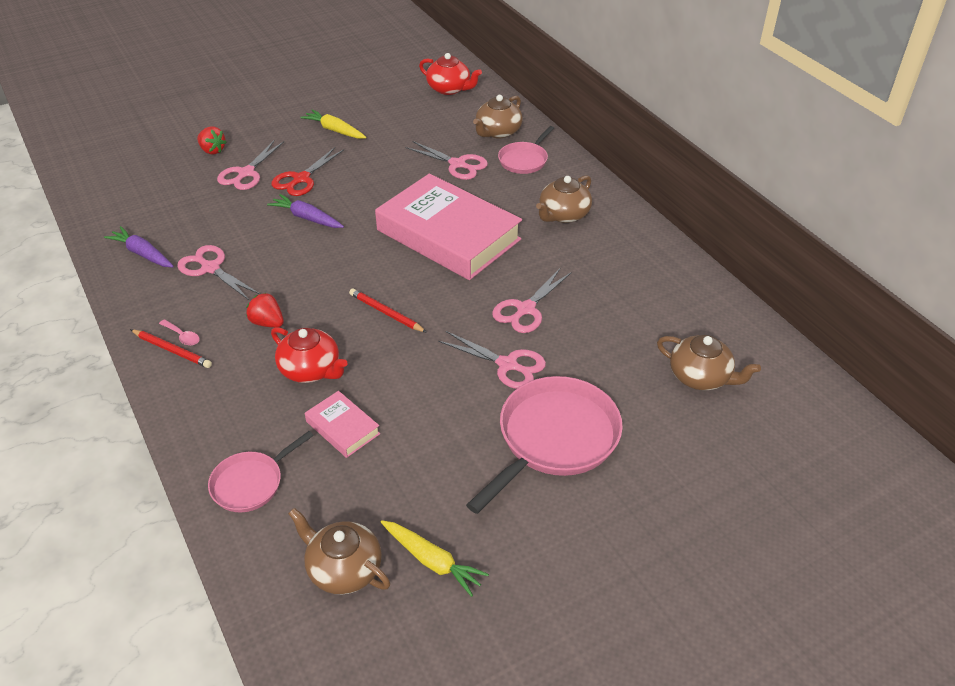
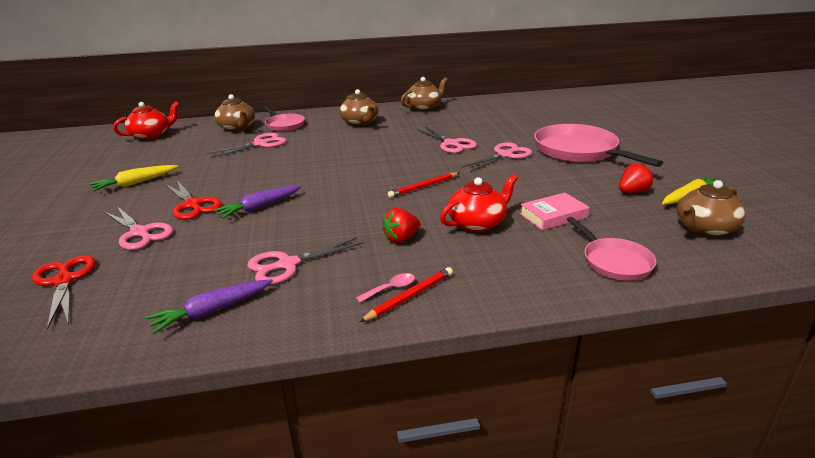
camera: 70 degrees left, 15 degrees down
red strawberry [197,126,227,154] -> red strawberry moved to [619,163,653,193]
pink book [375,173,522,280] -> none
brown teapot [657,335,761,390] -> brown teapot moved to [401,77,448,112]
none -> red scissors [32,255,96,329]

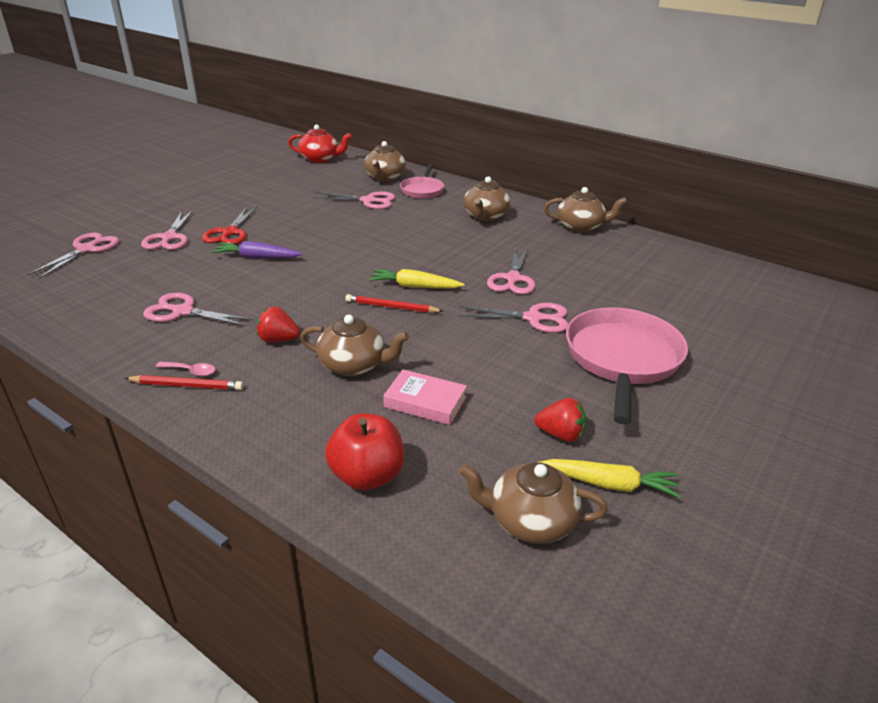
camera: 45 degrees right, 5 degrees up
red scissors [32,255,96,329] -> pink scissors [28,233,119,279]
yellow carrot [90,165,178,191] -> yellow carrot moved to [369,269,465,288]
purple carrot [146,279,273,334] -> none
red teapot [440,174,518,232] -> brown teapot [300,315,409,376]
pink pan [567,217,656,281] -> red apple [325,413,404,491]

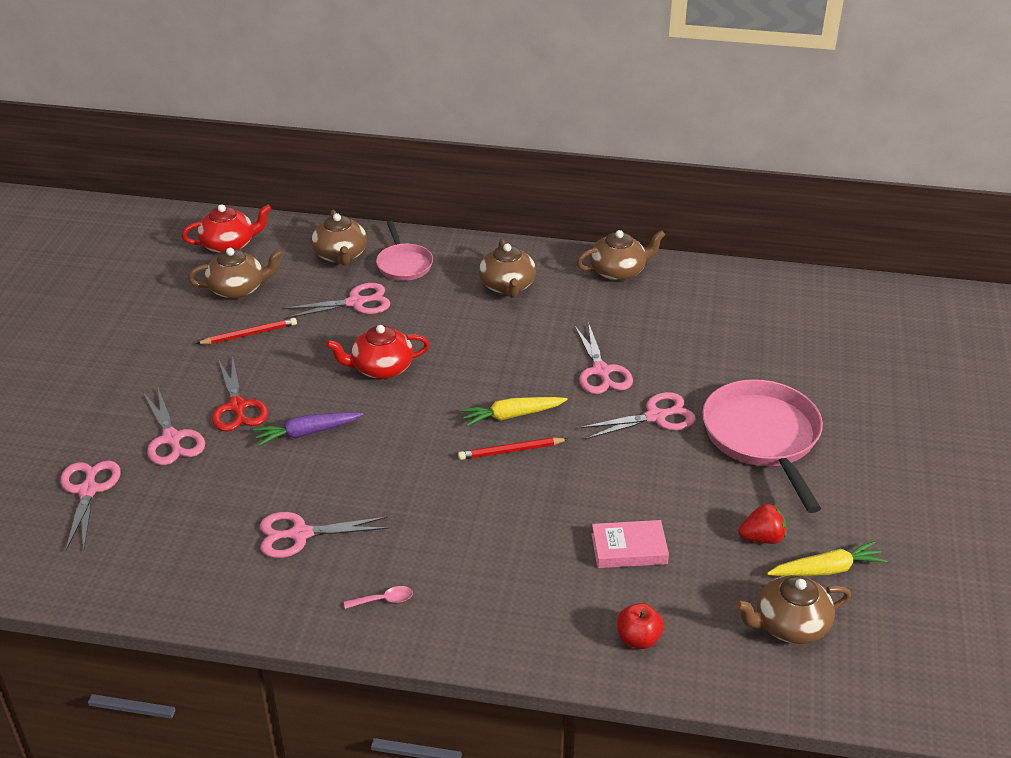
camera: 25 degrees left, 5 degrees up
red pencil [125,375,244,390] -> red pencil moved to [196,318,297,344]
red strawberry [256,306,300,342] -> none
brown teapot [300,315,409,376] -> brown teapot moved to [188,248,283,299]
red apple [325,413,404,491] -> red apple [617,603,664,649], size x0.65
none -> red teapot [326,325,430,379]

